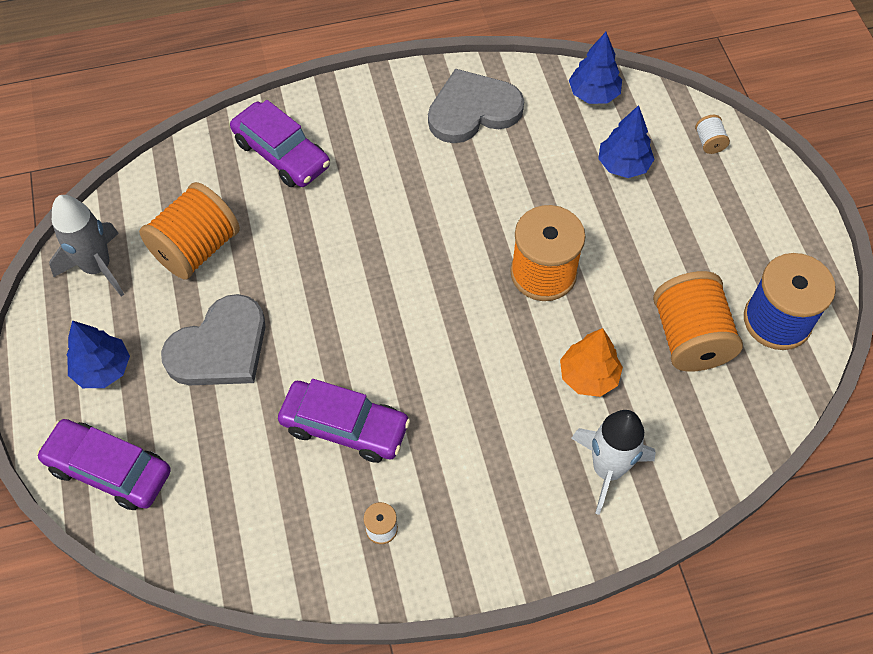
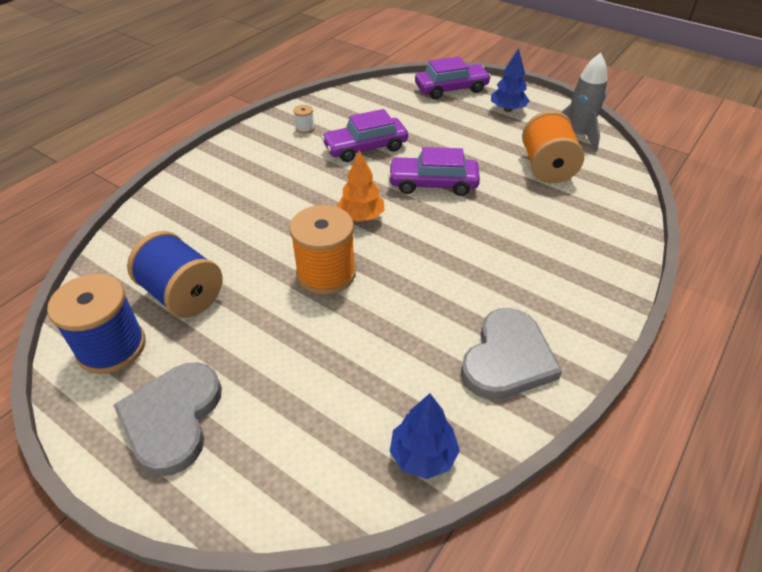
camera: 140 degrees right, 15 degrees down
grey heart [161,294,265,385] -> grey heart moved to [113,362,222,476]
purple car [230,100,330,187] -> purple car moved to [388,147,480,196]
orange tree [560,328,623,397] -> orange tree moved to [337,150,384,222]
white rocket [571,410,656,515] -> none
blue tree [598,105,655,178] -> none
orange spool [653,271,743,372] -> blue spool [127,231,223,318]
white spool [695,115,730,154] -> none

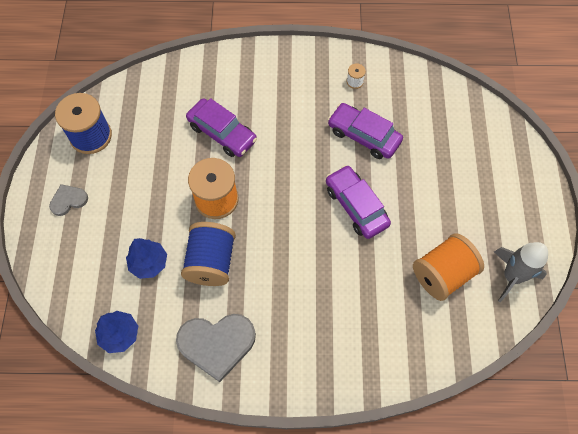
camera: 55 degrees right, 20 degrees up
grey heart [113,362,222,476] -> grey heart [49,184,88,216], size x0.53
blue spool [127,231,223,318] -> blue spool moved to [181,222,236,286]
orange tree [337,150,384,222] -> none
purple car [415,56,491,99] -> purple car moved to [186,98,257,157]
blue tree [491,48,529,112] -> blue tree moved to [126,238,167,279]

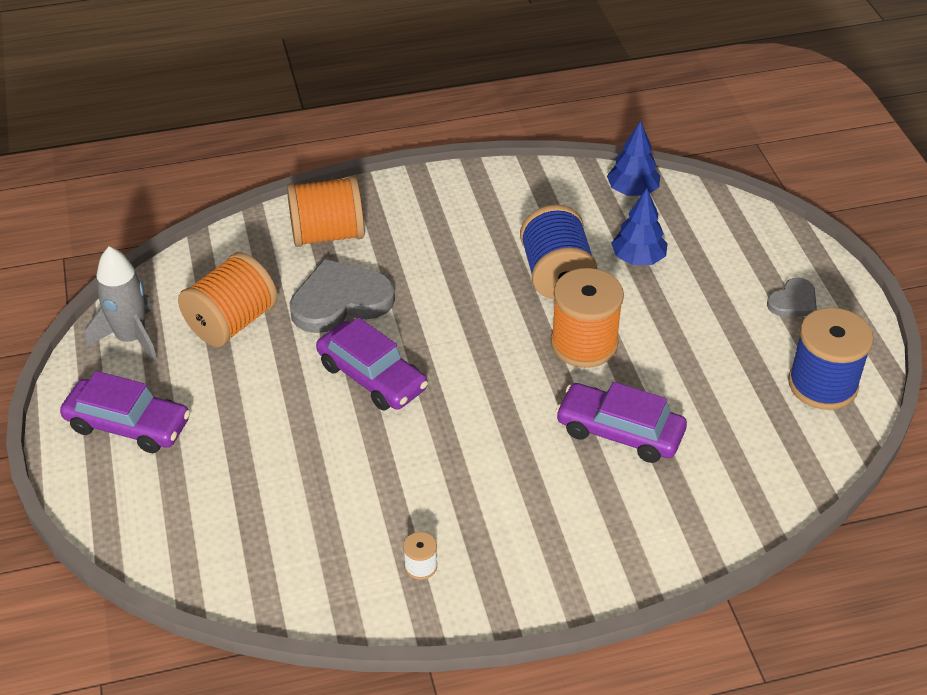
camera: 165 degrees right, 20 degrees down
grey heart [176,314,256,382] -> grey heart moved to [289,259,395,333]
purple car [328,103,403,159] -> purple car moved to [60,371,190,453]
none -> orange spool [287,176,364,247]

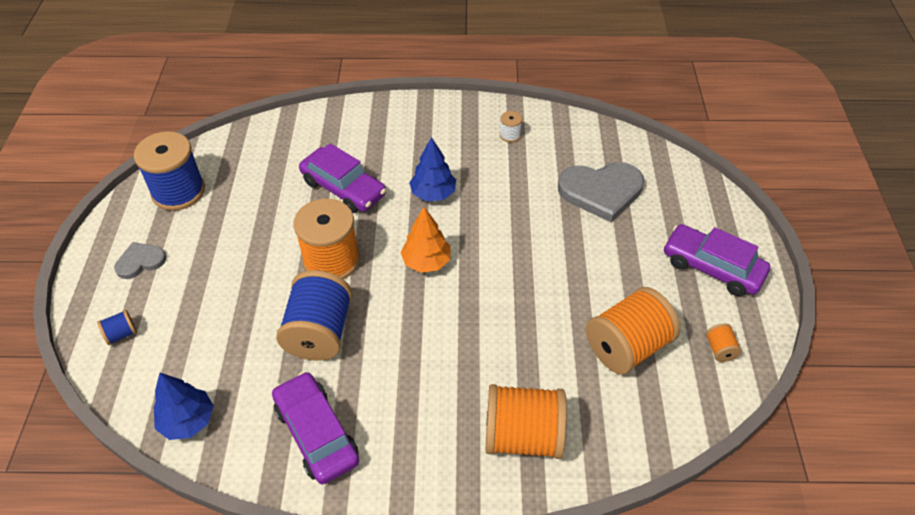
camera: 165 degrees left, 5 degrees up
grey rocket [85,246,158,364] -> orange spool [706,324,742,362]
grey heart [289,259,395,333] -> grey heart moved to [558,162,644,222]
purple car [316,317,428,411] -> purple car moved to [272,371,359,484]
blue tree [611,188,668,265] -> blue tree moved to [409,137,456,201]
none -> blue spool [97,310,137,345]
none -> orange tree [400,207,451,273]

